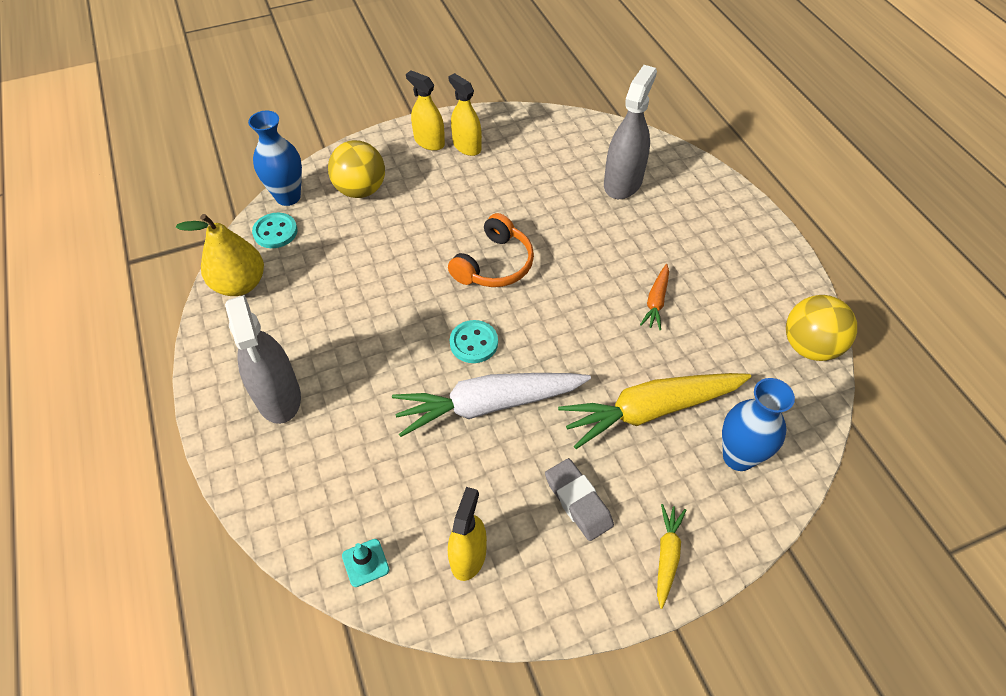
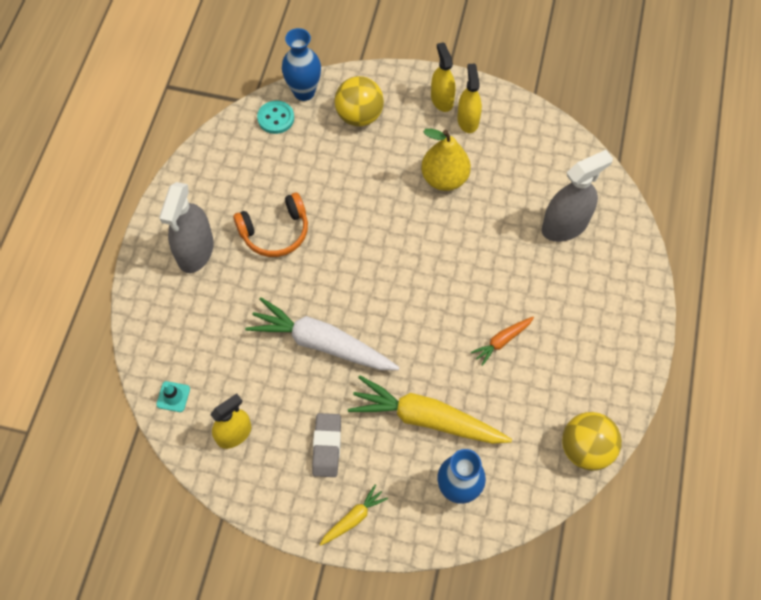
camera: 35 degrees right, 10 degrees up
yellow pear [176,214,264,296] -> yellow pear moved to [421,129,471,191]
orange headphones [448,213,534,287] -> orange headphones moved to [233,193,308,257]
turquoise button [450,320,498,363] -> none

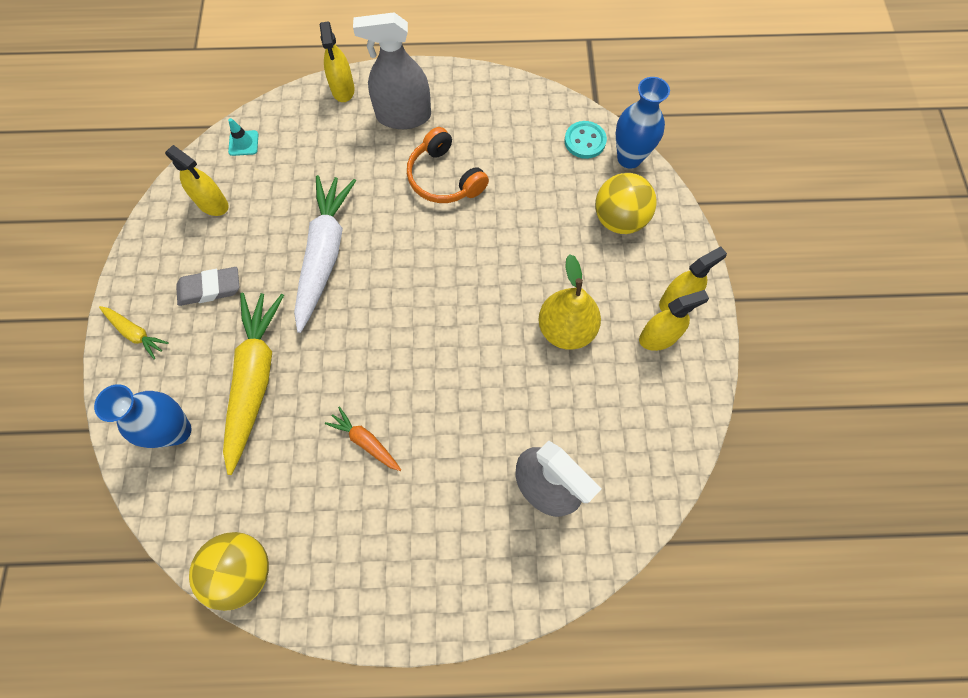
camera: 75 degrees right, 5 degrees up
none -> yellow spray bottle [319,21,355,102]

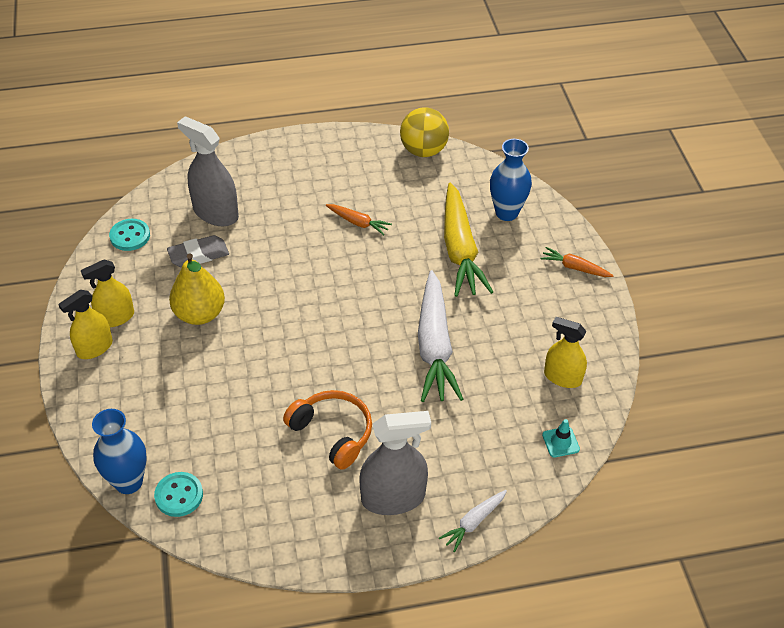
camera: 170 degrees right, 20 degrees down
yellow carrot [99,306,169,359] -> orange carrot [540,247,614,277]
grey eraser [176,267,239,306] -> grey eraser moved to [167,235,229,267]
yellow spray bottle [319,21,355,102] -> white carrot [439,490,507,552]
yellow ball [595,173,657,234] -> none
none -> turquoise button [109,219,150,251]

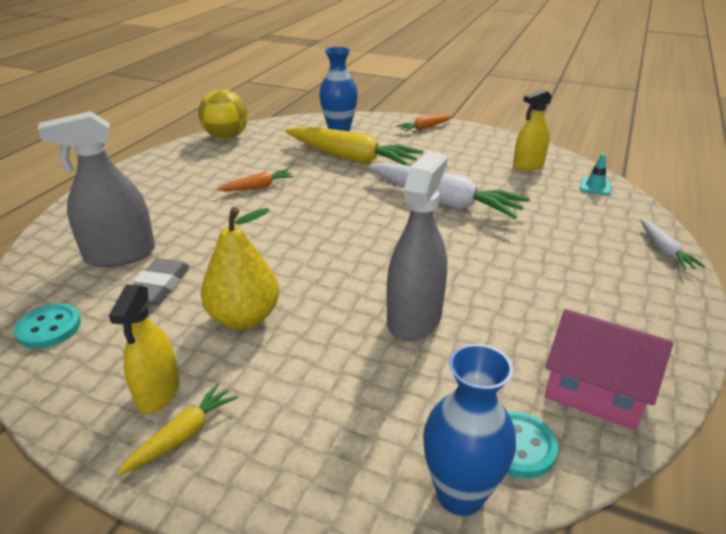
camera: 55 degrees left, 15 degrees down
yellow spray bottle [58,290,113,359] -> yellow carrot [117,383,238,476]
orange headphones [283,390,372,470] -> none
grey spray bottle [360,411,431,515] -> grey spray bottle moved to [387,151,447,341]
none -> pink house [545,309,673,430]

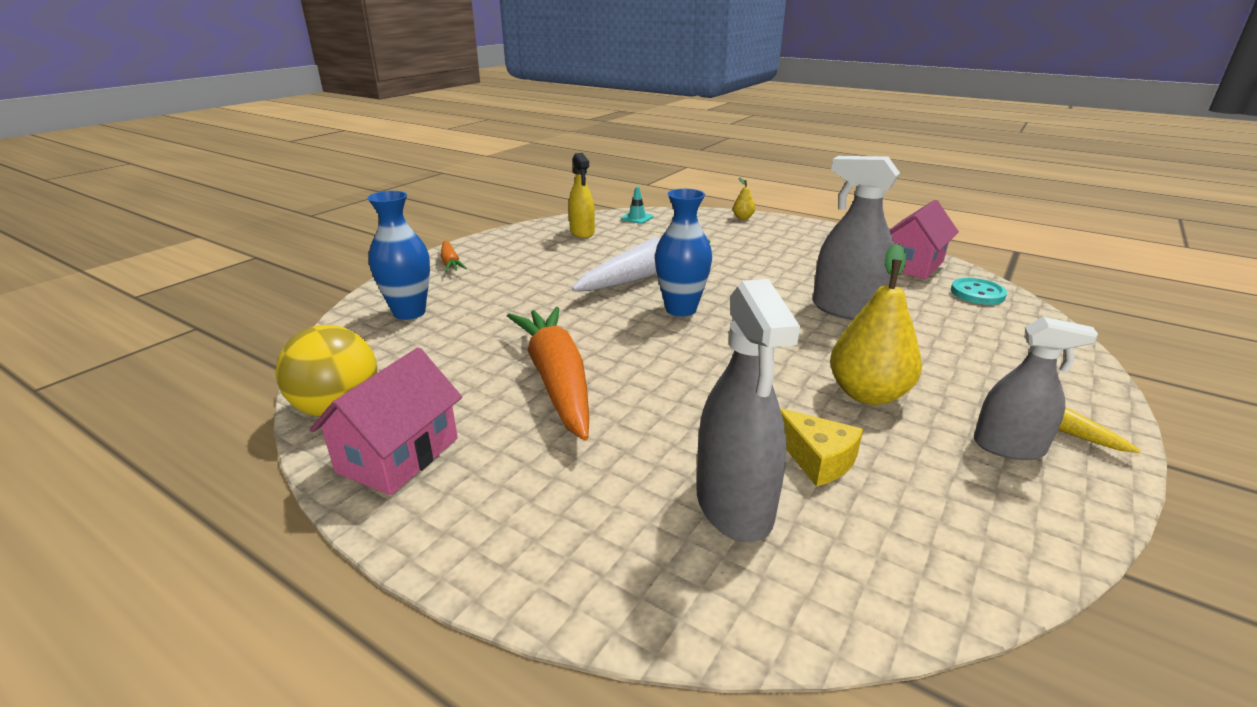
camera: 80 degrees left, 5 degrees down
turquoise button [14,303,81,348] -> none
yellow spray bottle [109,285,179,413] -> grey spray bottle [974,317,1098,460]
grey eraser [132,258,190,305] -> yellow cheese [780,408,863,487]
orange carrot [217,169,294,191] -> orange carrot [507,307,589,441], size x2.10
yellow carrot [285,127,423,166] -> none
blue vase [423,344,516,516] -> blue vase moved to [655,189,712,317]
white carrot [640,219,706,270] -> yellow pear [733,177,755,219]
none -> pink house [310,348,462,495]

